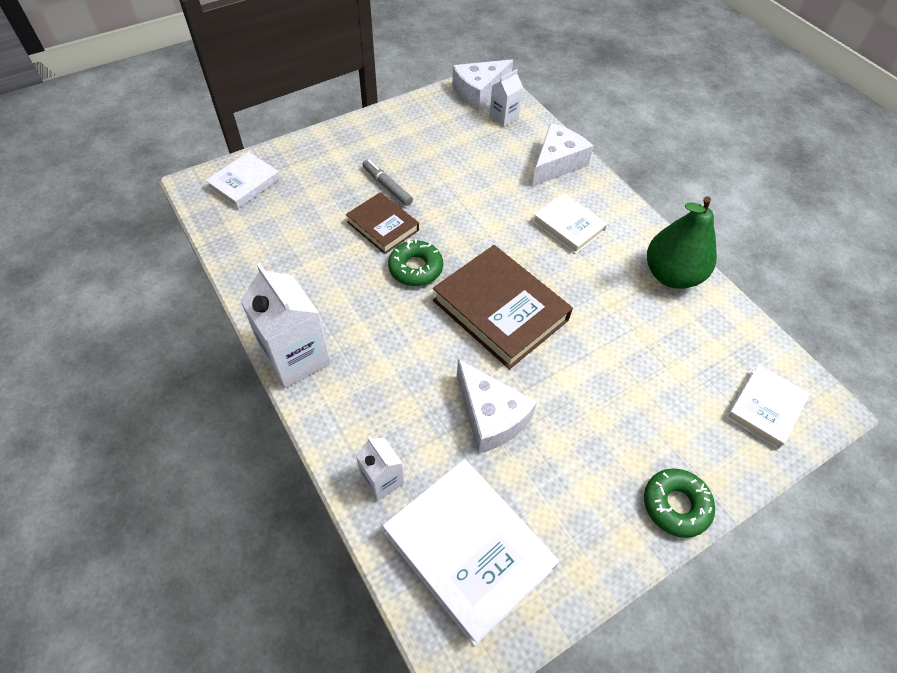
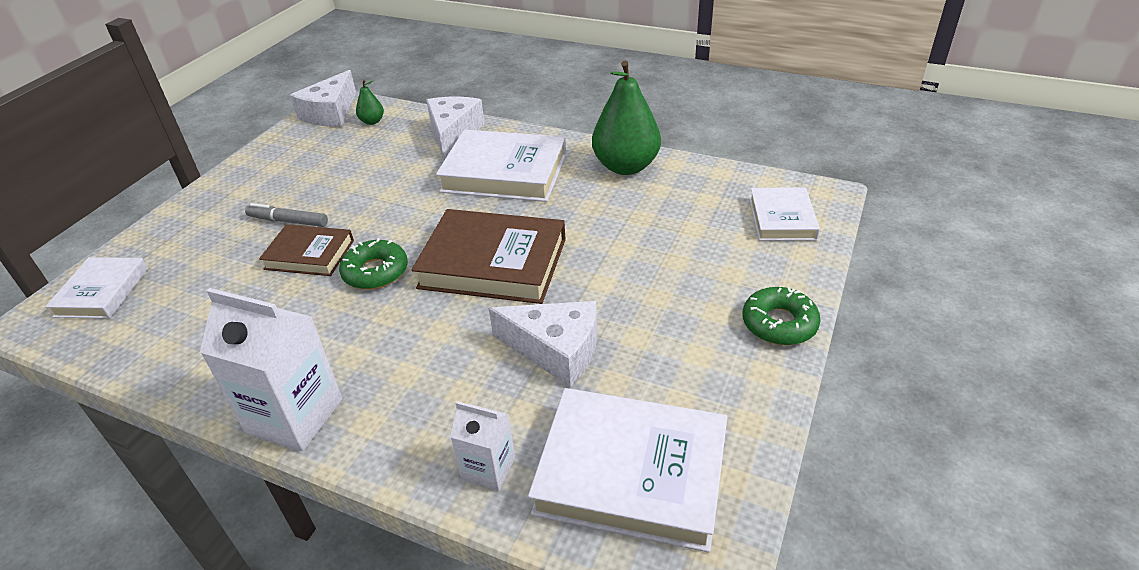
camera: 30 degrees left, 15 degrees down
white carton [489,69,523,127] -> green pear [356,80,384,125]
white book [533,193,607,254] -> white book [436,129,566,202], size x1.72

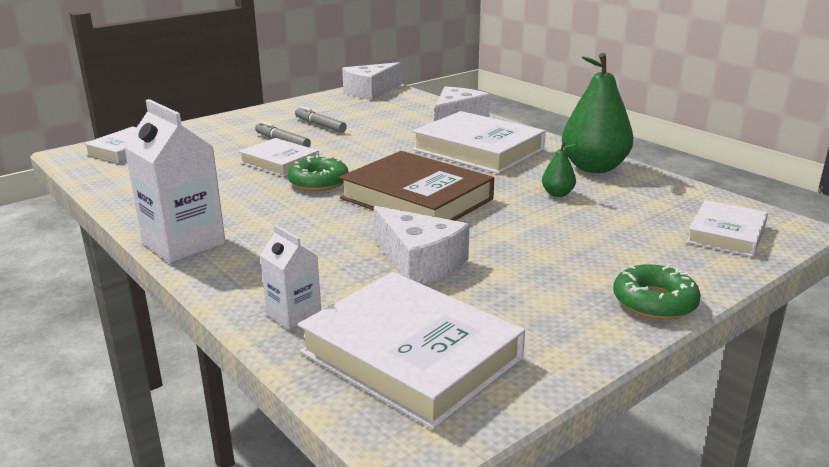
camera: 25 degrees right, 15 degrees down
brown book [259,224,354,276] -> white book [239,138,319,177]
green pear [356,80,384,125] -> green pear moved to [542,141,576,197]
none -> grey marker [295,106,347,133]

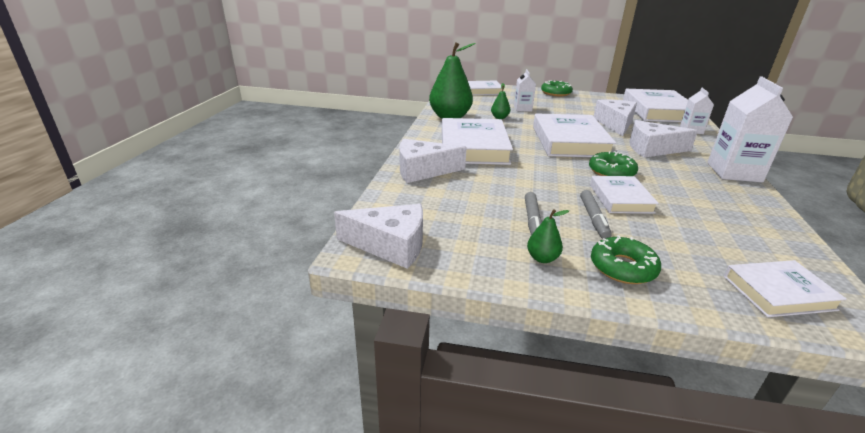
camera: 130 degrees left, 5 degrees up
brown book [339,151,494,221] -> white book [533,113,616,157]
none -> white carton [514,69,536,112]
none -> green pear [527,209,569,263]
none -> green donut [591,235,661,284]
none -> white cheese [629,120,698,158]

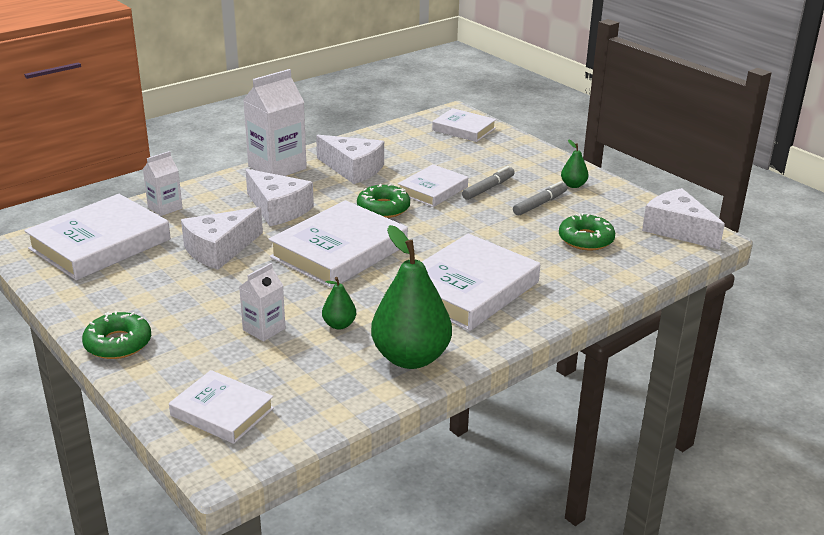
camera: 140 degrees left, 0 degrees up
white cheese [399,139,467,183] -> white cheese moved to [316,135,384,184]
green donut [591,235,661,284] -> green donut moved to [559,213,615,250]

